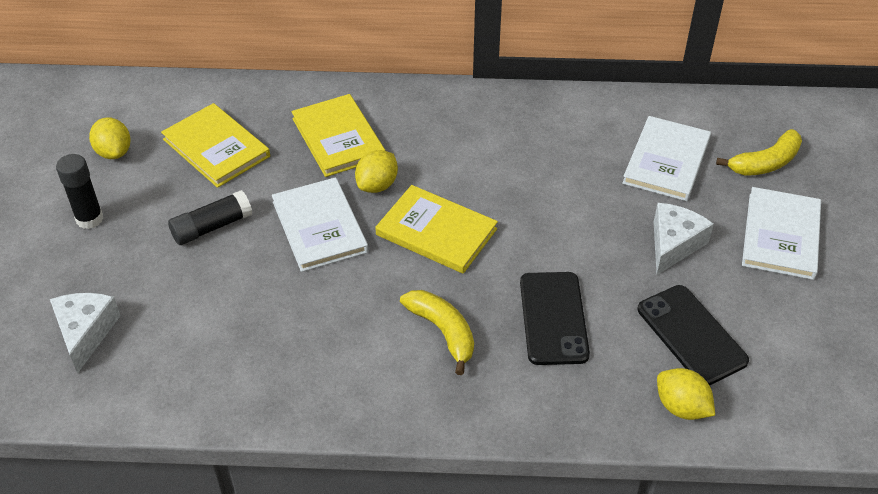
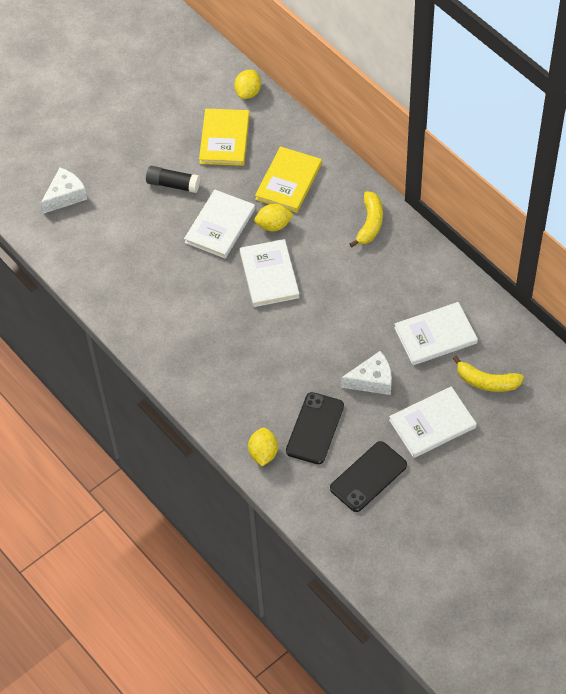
camera: 50 degrees right, 10 degrees up
black glue stick [56,154,103,229] -> none
yellow lemon [89,118,131,159] -> yellow lemon moved to [235,70,261,99]
yellow book [375,185,498,274] -> white book [240,239,300,307]
yellow banana [400,290,474,375] -> yellow banana moved to [350,191,383,247]
black phone [520,272,590,365] -> black phone moved to [330,441,407,512]

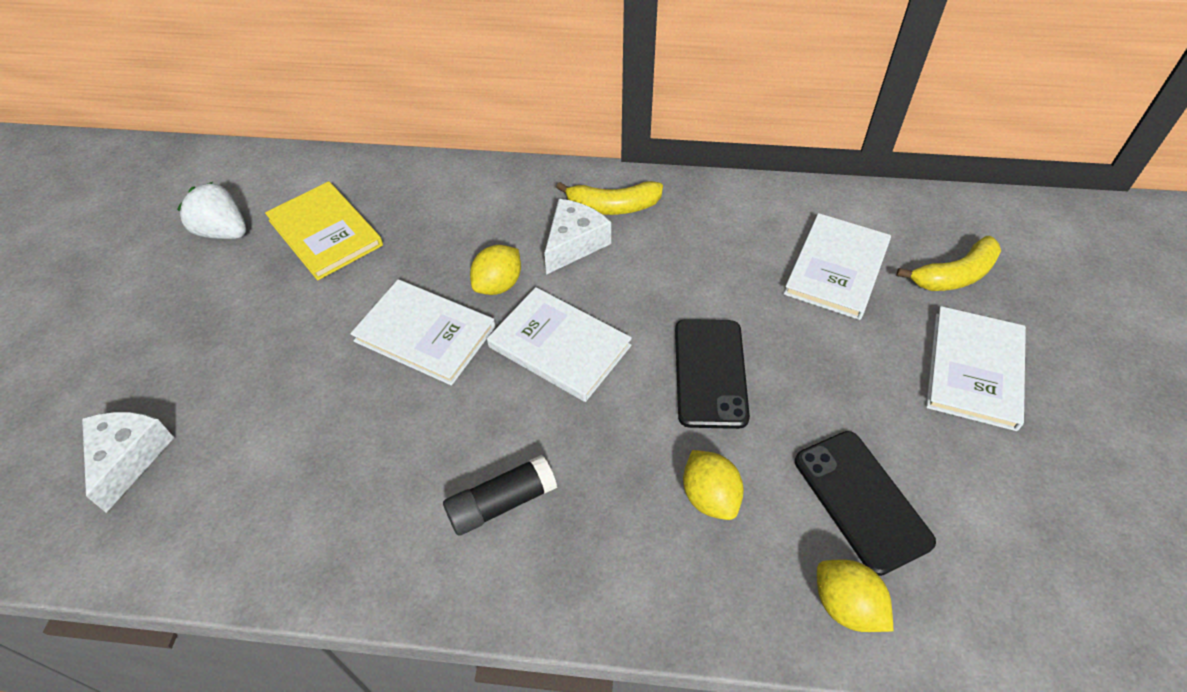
camera: 45 degrees left, 5 degrees down
black glue stick [146,166,200,193] -> black glue stick moved to [443,455,557,536]
white book [184,190,255,258] -> white book turned 45 degrees counterclockwise [350,279,495,386]
yellow lemon [235,70,261,99] -> yellow lemon moved to [683,450,744,520]
yellow book [255,146,322,213] -> none
black phone [330,441,407,512] -> black phone moved to [675,319,750,429]
white cheese [341,351,392,395] -> white cheese moved to [544,199,611,275]
yellow banana [350,191,383,247] -> yellow banana turned 120 degrees clockwise [556,181,663,215]
none -> white strawberry [177,182,246,239]

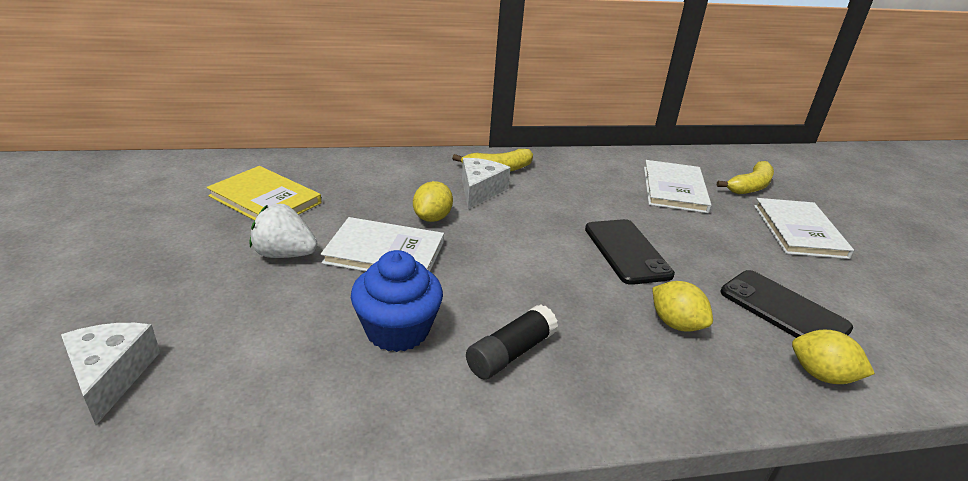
camera: 20 degrees left, 20 degrees down
white strawberry [177,182,246,239] -> white strawberry moved to [249,204,318,258]
white book [487,287,632,402] -> none
none -> blue cupcake [351,250,443,352]

